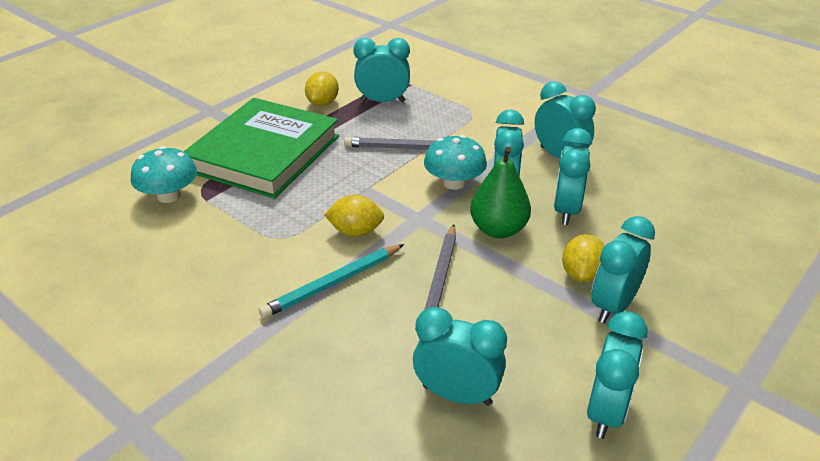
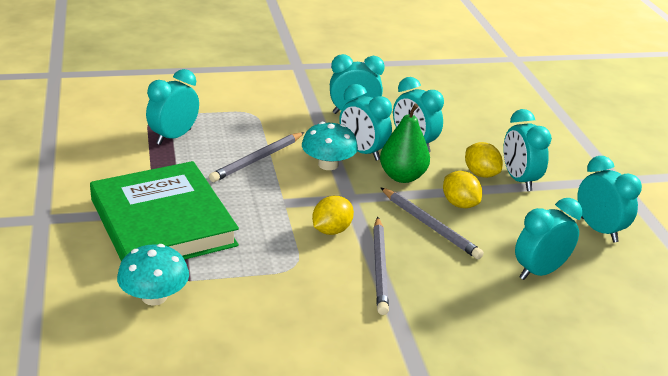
camera: 55 degrees left, 5 degrees down
turquoise pencil [259,244,404,319] -> grey pencil [373,217,389,315]
yellow lemon [305,72,339,106] -> yellow lemon moved to [443,171,482,208]

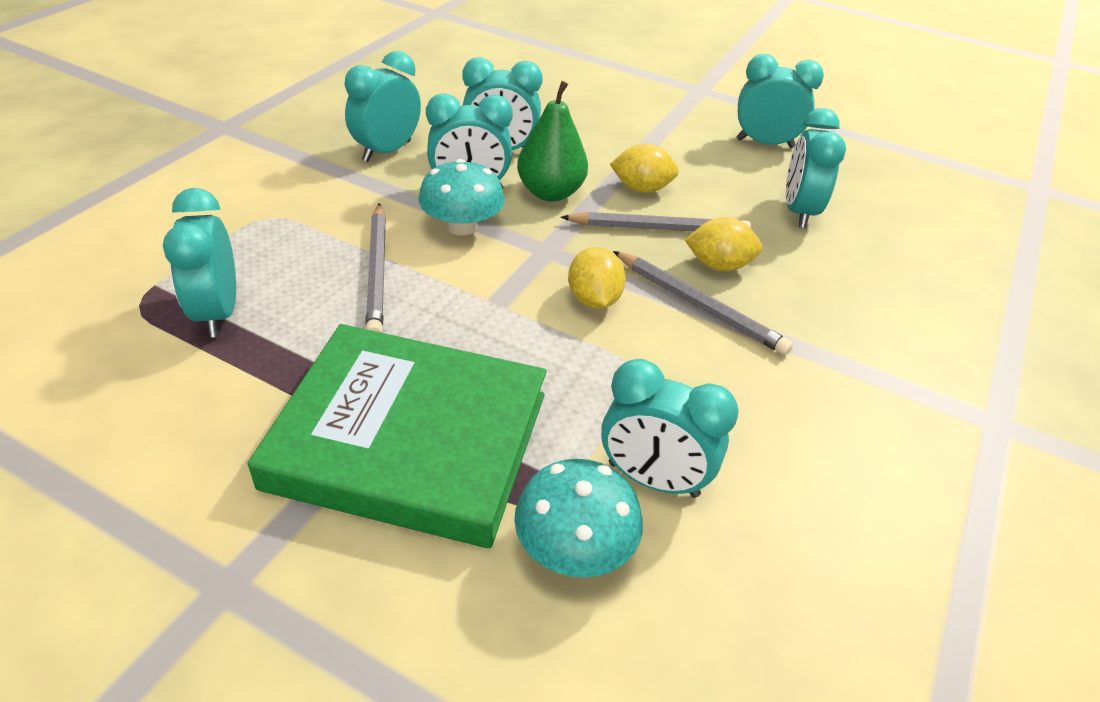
camera: 50 degrees left, 10 degrees up
yellow lemon [465,142,503,178] -> yellow lemon moved to [685,217,762,271]
turquoise clock [503,109,552,191] -> turquoise clock moved to [601,359,739,498]

